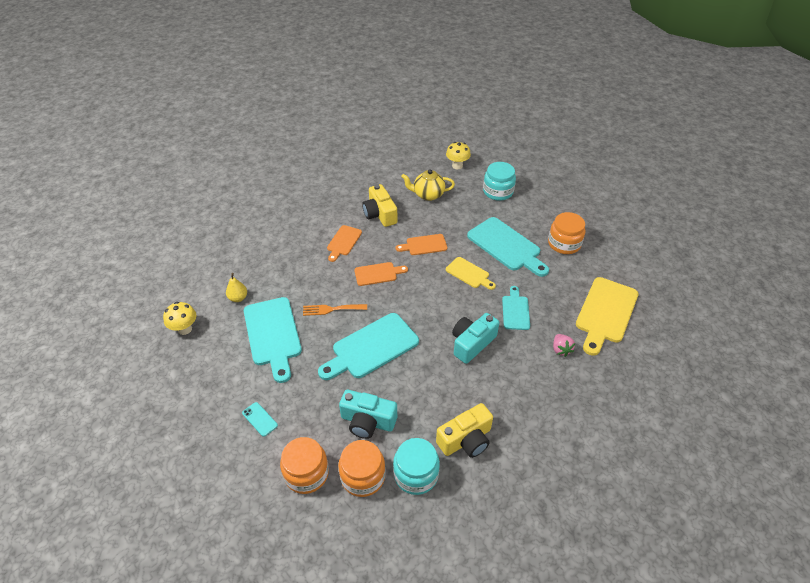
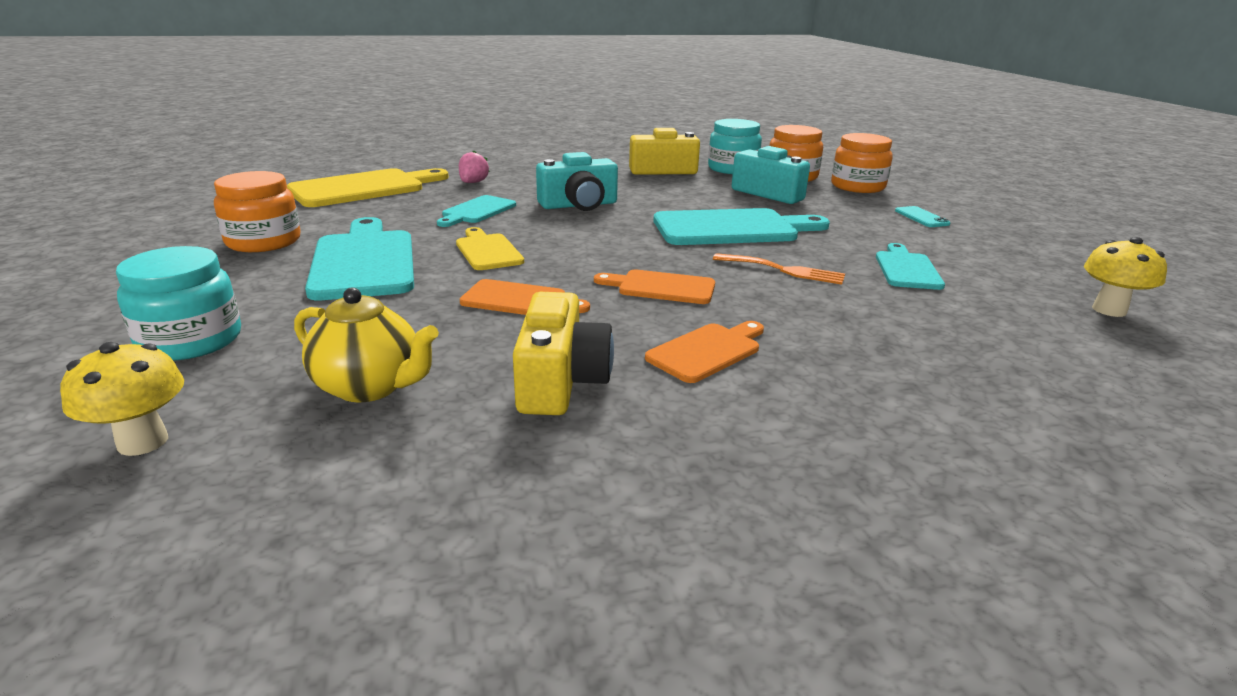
camera: 155 degrees left, 20 degrees down
yellow pear [226,273,247,302] -> none
turquoise cutting board [244,297,302,383] -> turquoise cutting board [876,243,945,290], size x0.56

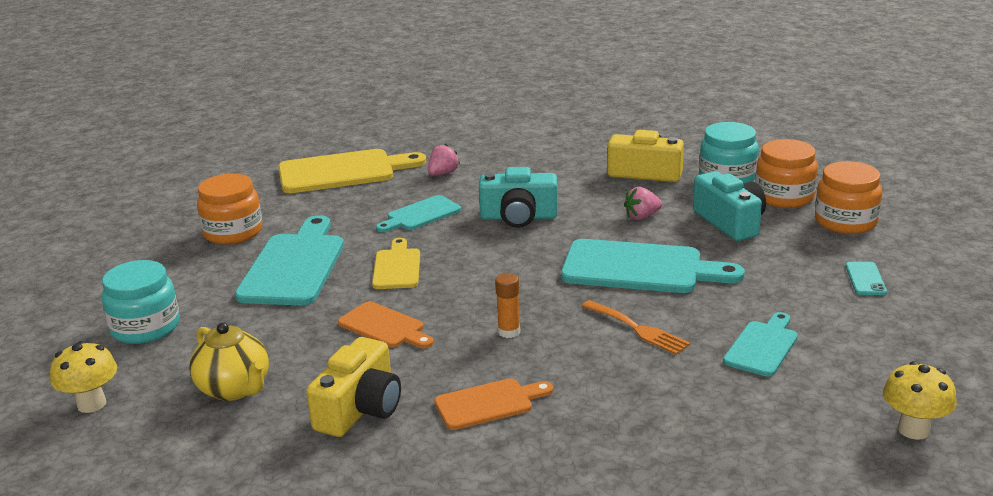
camera: 25 degrees right, 0 degrees up
orange cutting board [594,269,715,304] -> orange glue stick [495,273,520,338]
none -> pink strawberry [624,187,662,220]

